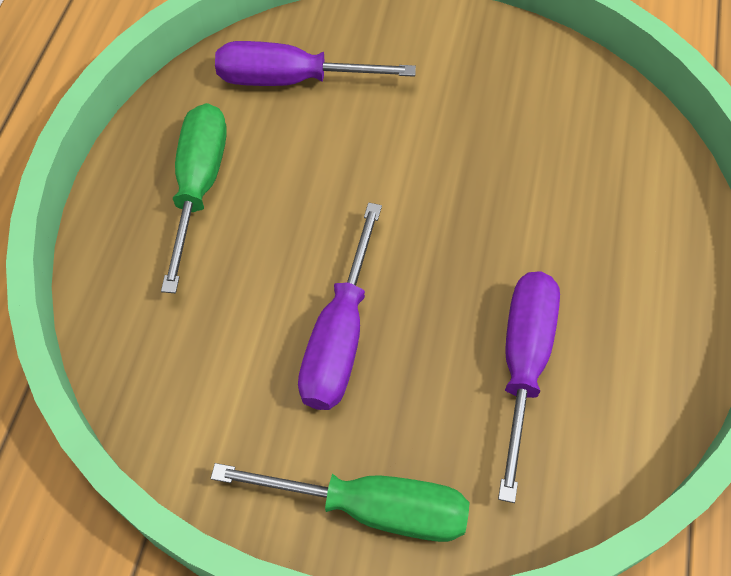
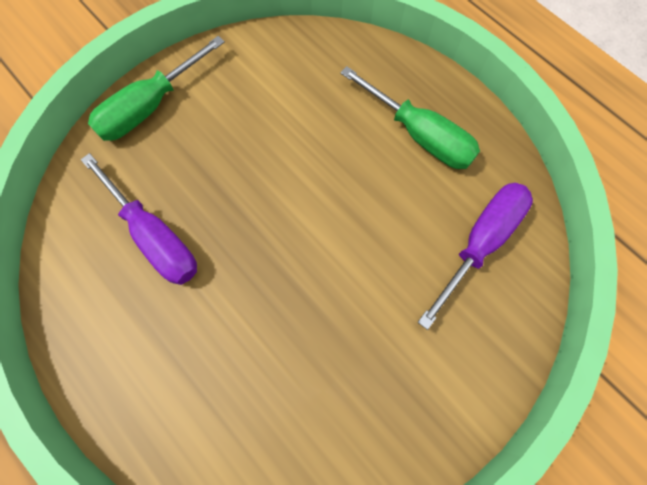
camera: 125 degrees right, 10 degrees up
purple screwdriver [298,202,382,410] -> none

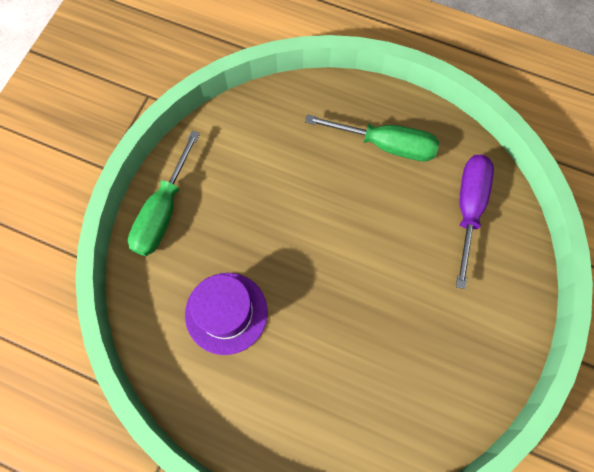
camera: 25 degrees left, 0 degrees up
purple screwdriver [81,153,197,285] -> purple hat [185,273,268,355]

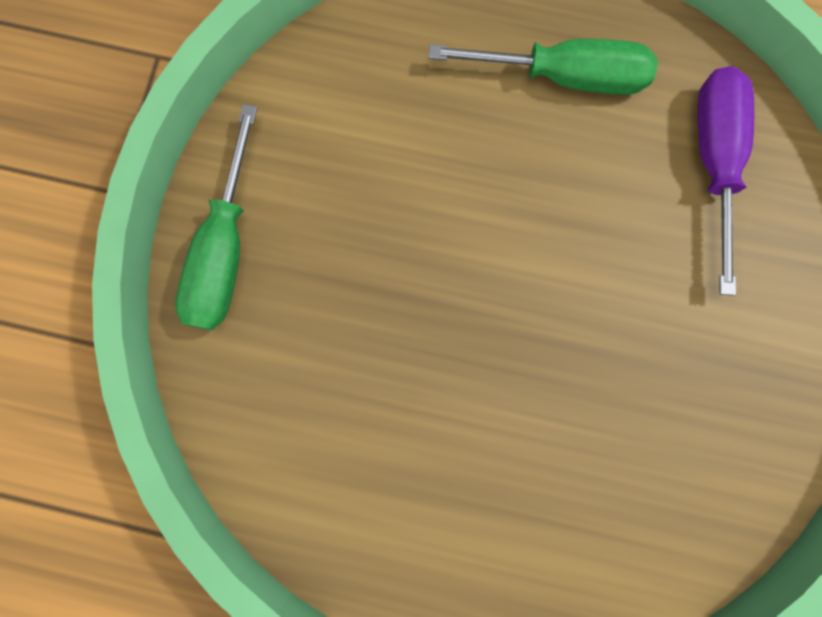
camera: 10 degrees left, 10 degrees up
purple hat [185,273,268,355] -> none

